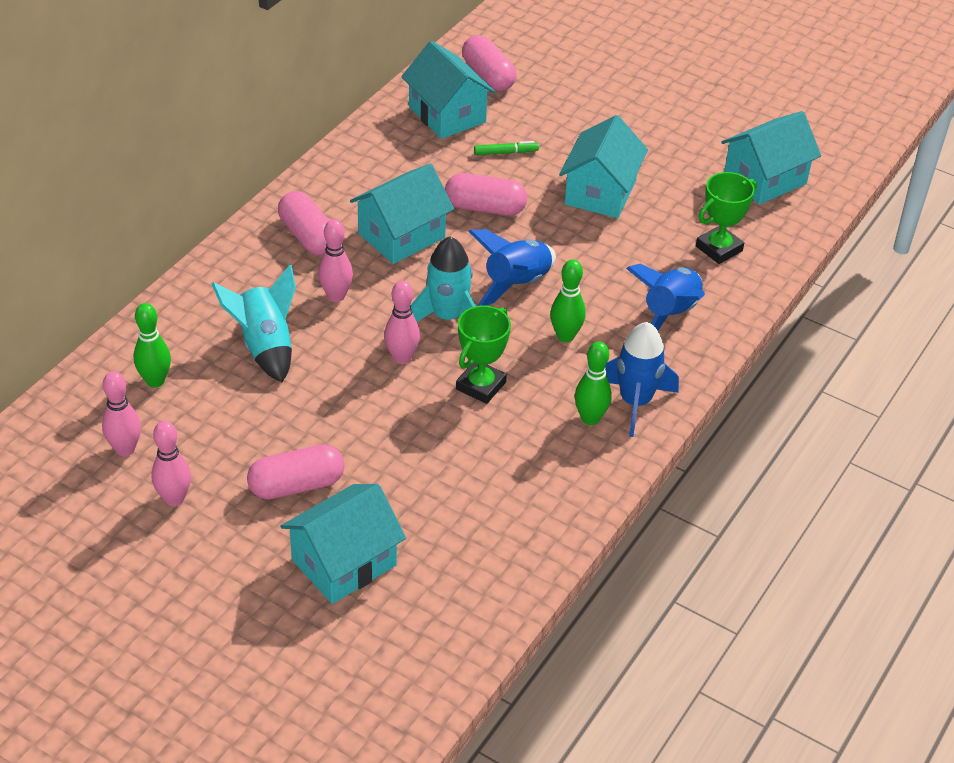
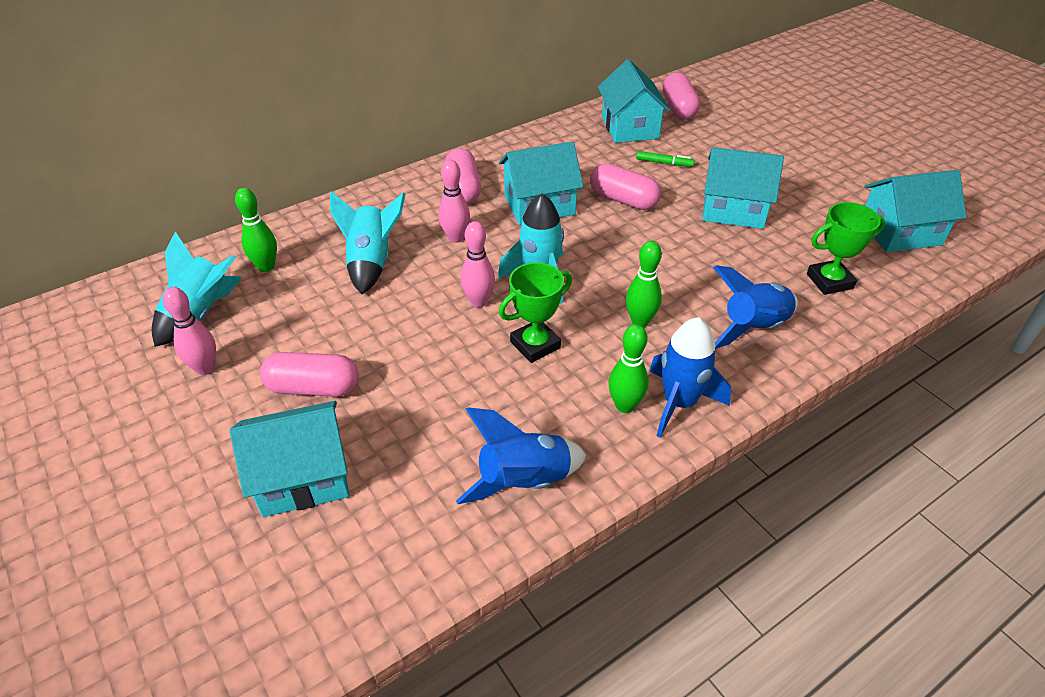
camera: 25 degrees right, 0 degrees up
pink bowling pin [102,371,141,456] -> turquoise rocket [152,231,242,347]
blue rocket [468,229,556,306] -> blue rocket moved to [456,407,586,504]
turquoise house [559,115,648,218] -> turquoise house turned 60 degrees clockwise [702,147,784,229]

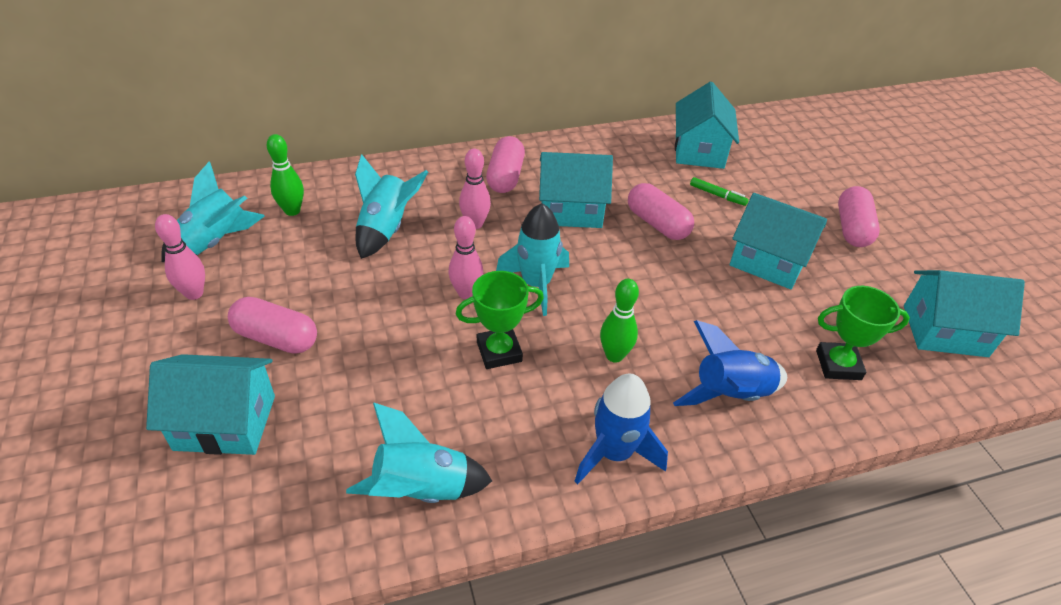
camera: 15 degrees right, 0 degrees up
blue rocket [456,407,586,504] -> turquoise rocket [346,403,492,503]
green bowling pin [609,324,648,413] -> none
pink capsule [663,72,700,119] -> pink capsule moved to [838,186,880,247]

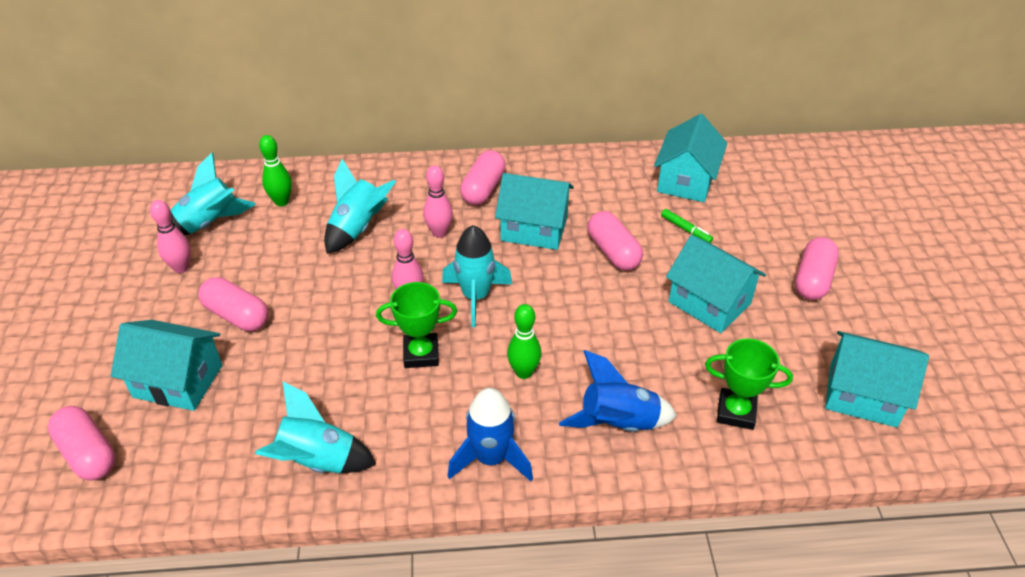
camera: 15 degrees right, 0 degrees up
none -> pink capsule [48,406,116,481]

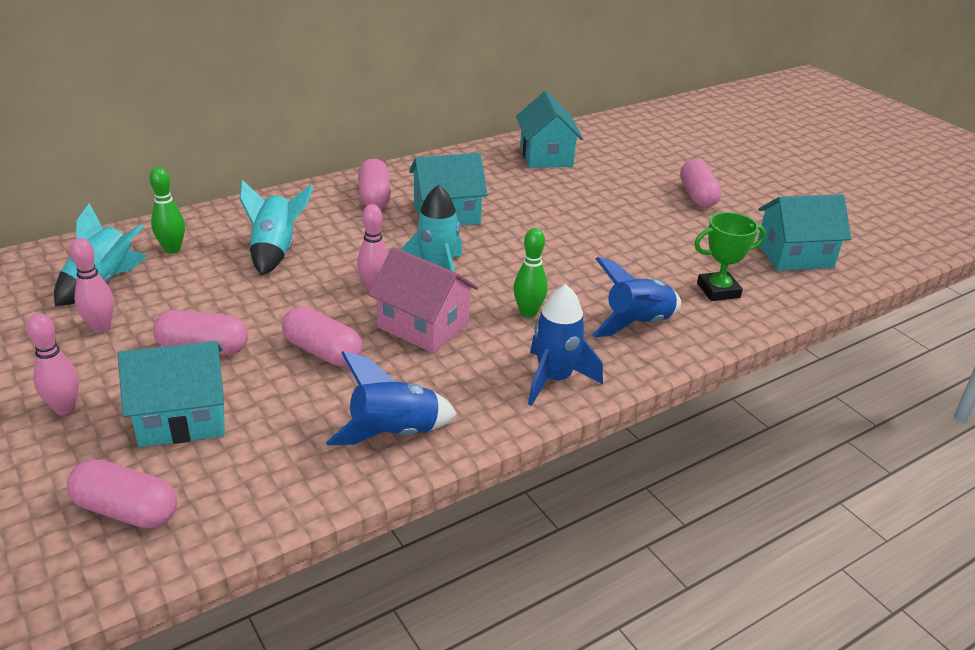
camera: 30 degrees left, 10 degrees down
turquoise rocket [255,382,376,473] -> blue rocket [326,351,457,445]
green trophy [376,282,457,368] -> pink house [368,247,478,353]
pink bowling pin [423,165,453,238] -> pink bowling pin moved to [27,313,79,415]
pink capsule [587,211,643,271] -> pink capsule moved to [282,306,362,367]
green marker [661,209,713,243] -> none
turquoise house [666,235,766,333] -> none

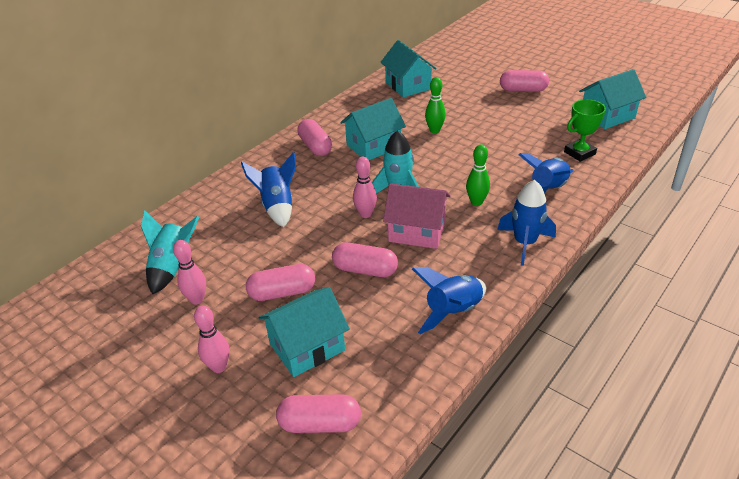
camera: 15 degrees left, 5 degrees up
green bowling pin [149,167,185,254] -> green bowling pin moved to [425,77,446,133]
turquoise rocket [240,180,313,275] -> blue rocket [241,152,296,227]
pink capsule [680,159,722,208] -> pink capsule turned 60 degrees counterclockwise [500,70,549,92]

